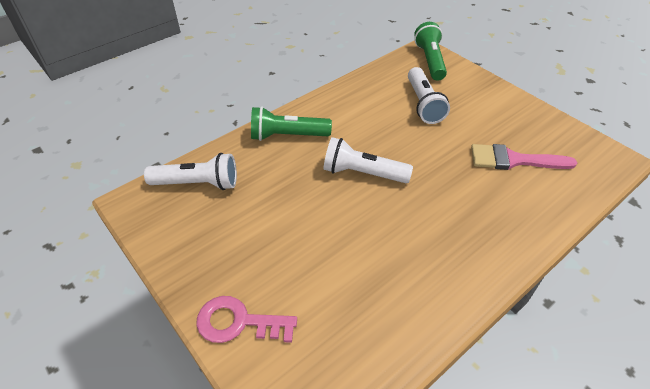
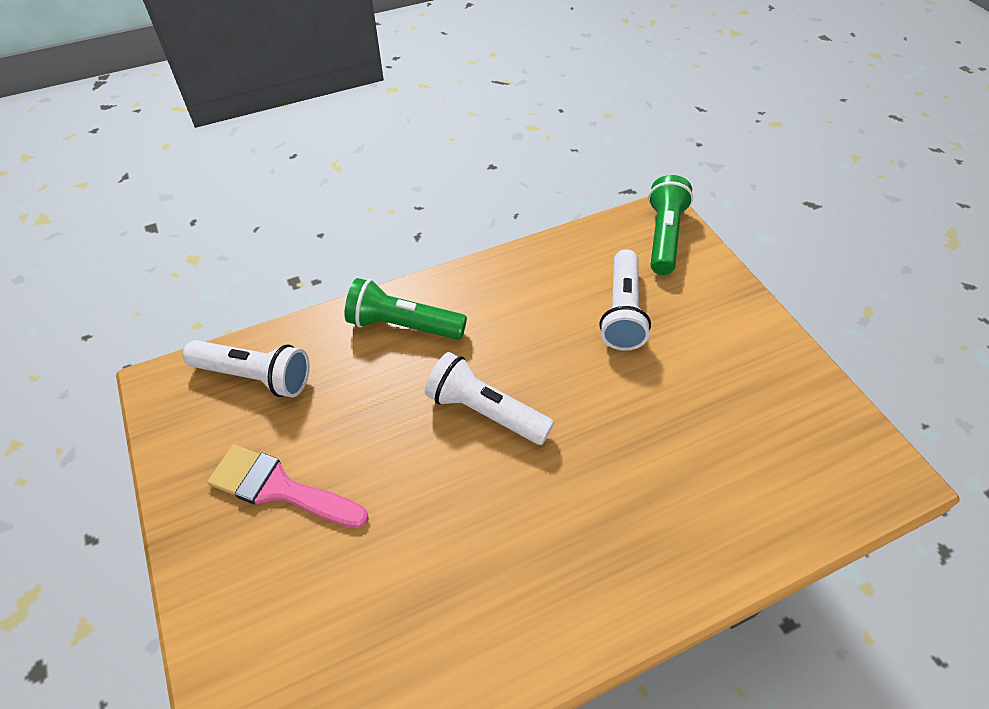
camera: 15 degrees right, 5 degrees up
pink key [196,296,297,343] -> none
pink brush [471,144,577,170] -> pink brush moved to [207,444,369,528]

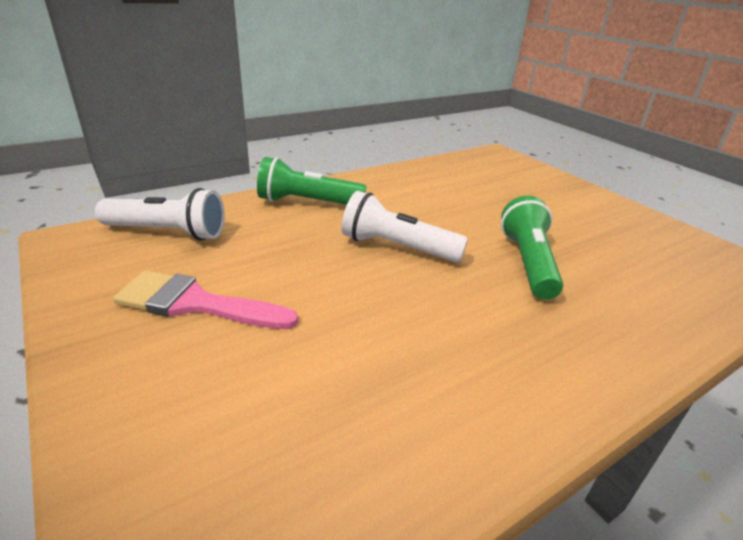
camera: 10 degrees left, 20 degrees down
white flashlight [600,249,651,351] -> none
green flashlight [648,175,693,275] -> green flashlight moved to [501,196,563,300]

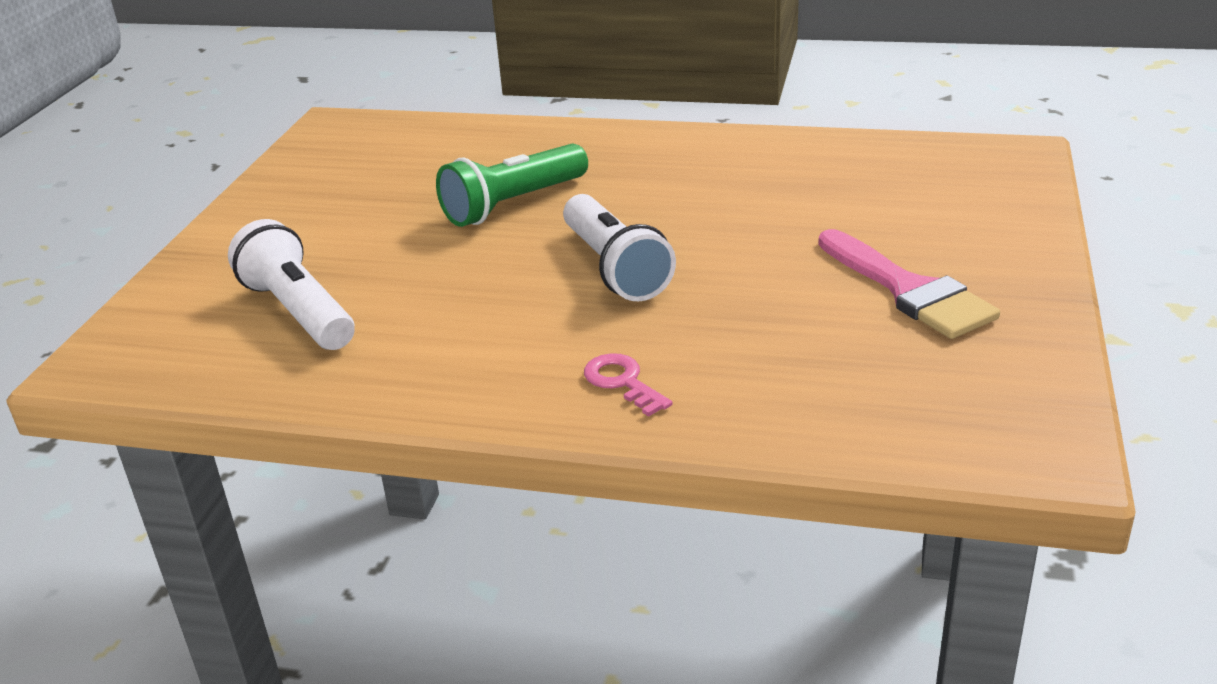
camera: 130 degrees left, 0 degrees up
white flashlight [95,188,225,241] -> white flashlight moved to [228,219,355,350]
green flashlight [257,157,366,205] -> pink key [584,353,673,417]

